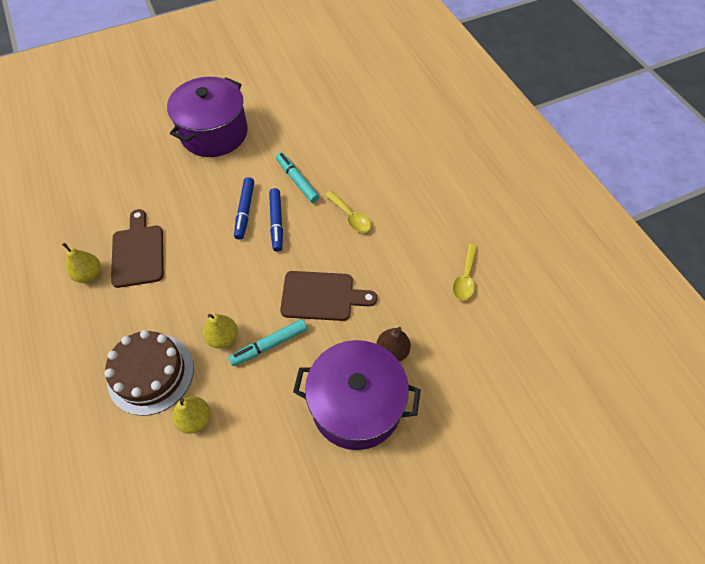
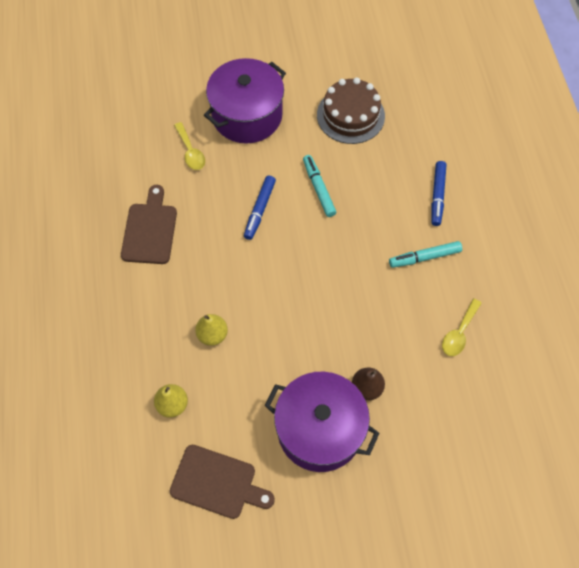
camera: 15 degrees right, 5 degrees up
yellow pear [62,243,101,283] -> none
brown cake [104,330,194,416] -> brown cake moved to [317,77,385,144]
turquoise marker [228,319,307,366] -> turquoise marker moved to [389,241,462,268]
blue marker [269,188,283,252] -> blue marker moved to [432,161,447,226]
brown cutting board [280,271,377,321] -> brown cutting board moved to [170,445,275,519]
yellow spoon [325,191,371,233] -> yellow spoon moved to [174,122,205,170]

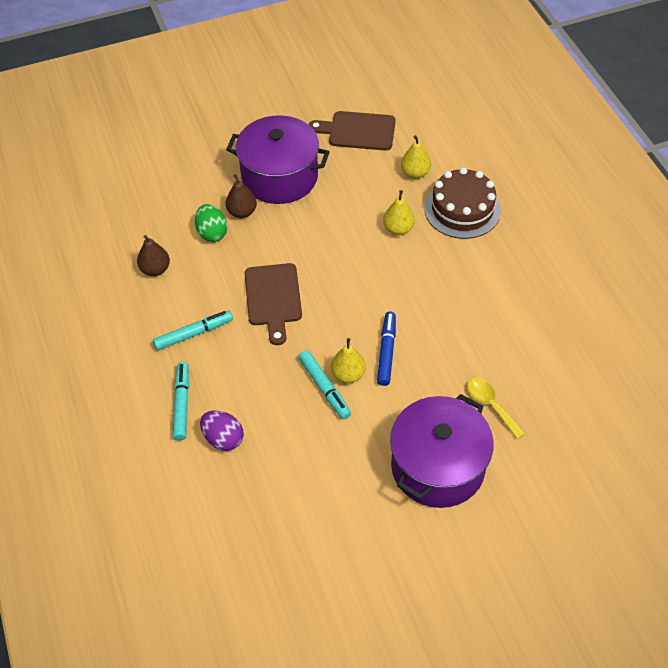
camera: 170 degrees right, 10 degrees down
brown cutting board [121,185,177,264] -> brown cutting board moved to [245,263,302,345]
brown cake [317,77,385,144] -> brown cake moved to [424,167,501,239]
blue marker [432,161,447,226] -> turquoise marker [173,362,189,441]
yellow spoon [442,299,482,356] -> brown pear [137,235,170,276]
none -> green egg [195,204,227,242]
none -> purple egg [200,411,244,451]
none -> yellow pear [331,338,366,383]

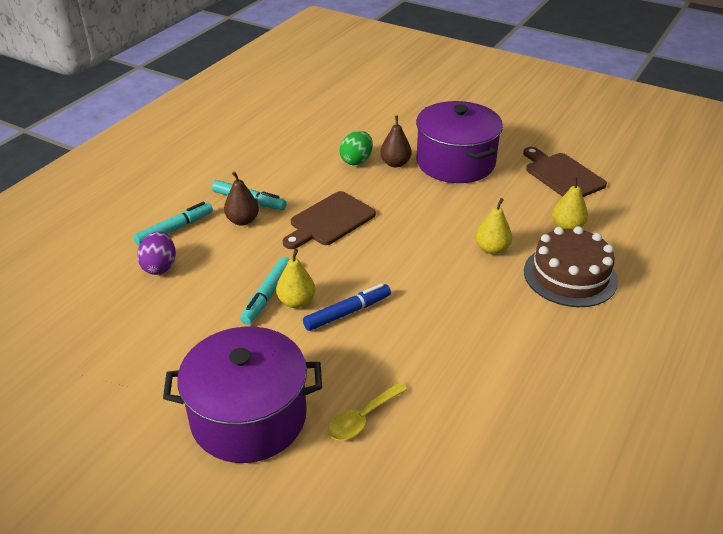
camera: 50 degrees right, 15 degrees down
brown pear [137,235,170,276] -> brown pear moved to [224,172,259,226]
yellow spoon [467,378,525,439] -> yellow spoon turned 150 degrees counterclockwise [328,382,407,440]

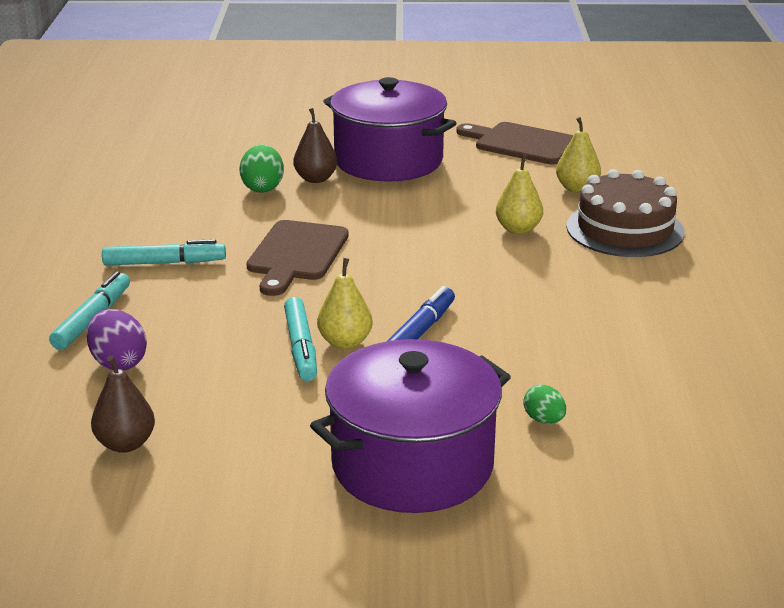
camera: 30 degrees left, 10 degrees down
brown pear [224,172,259,226] -> brown pear moved to [91,356,155,453]
yellow spoon [328,382,407,440] -> green egg [523,384,566,424]

